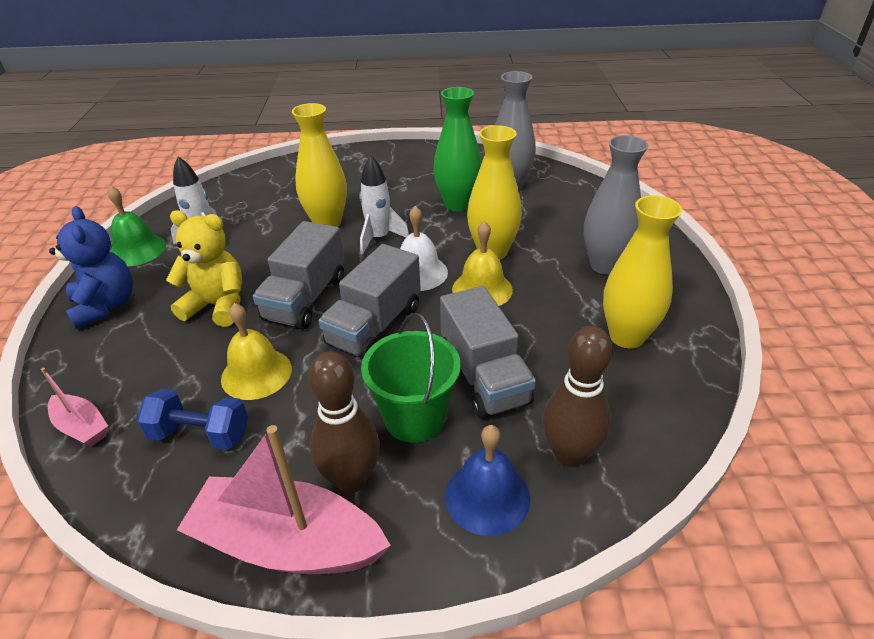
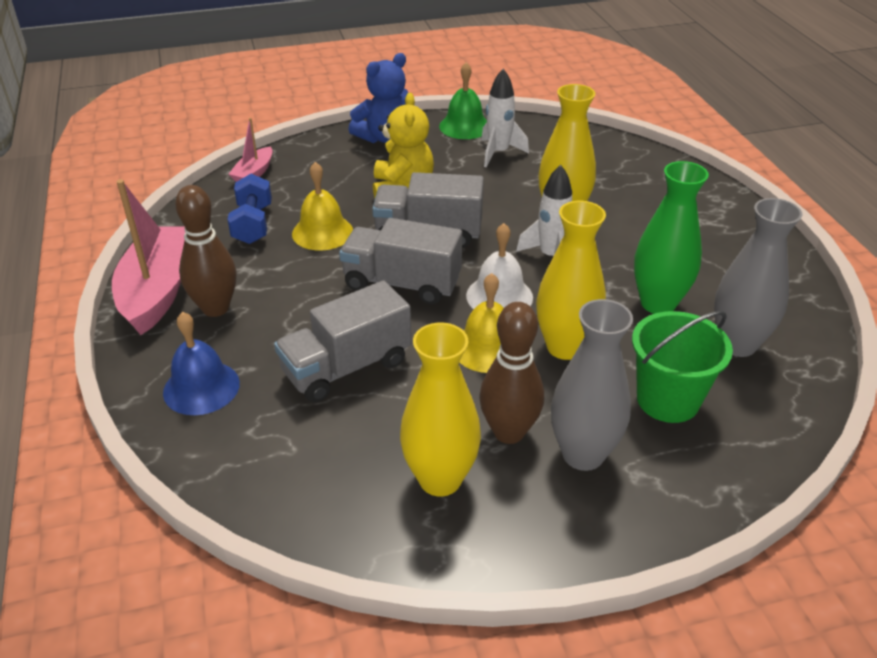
camera: 75 degrees right, 0 degrees up
green bucket [361,313,461,443] -> green bucket moved to [632,311,733,423]
brown bowling pin [542,326,613,467] -> brown bowling pin moved to [479,302,544,444]

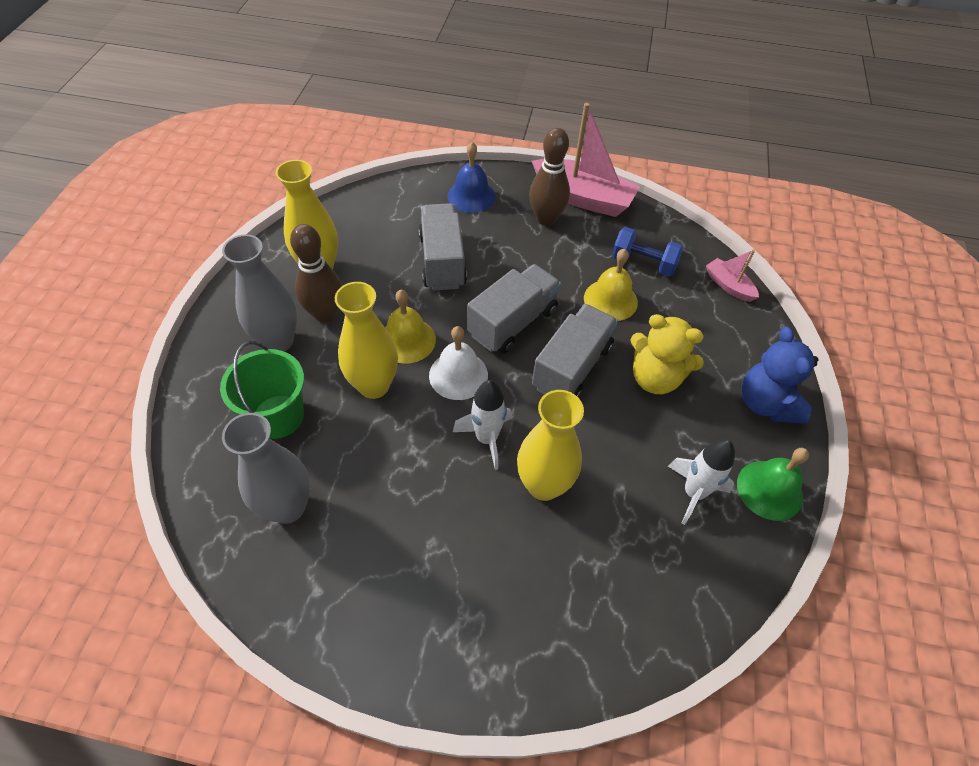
camera: 115 degrees right, 15 degrees up
green vase [634,161,709,314] -> none

